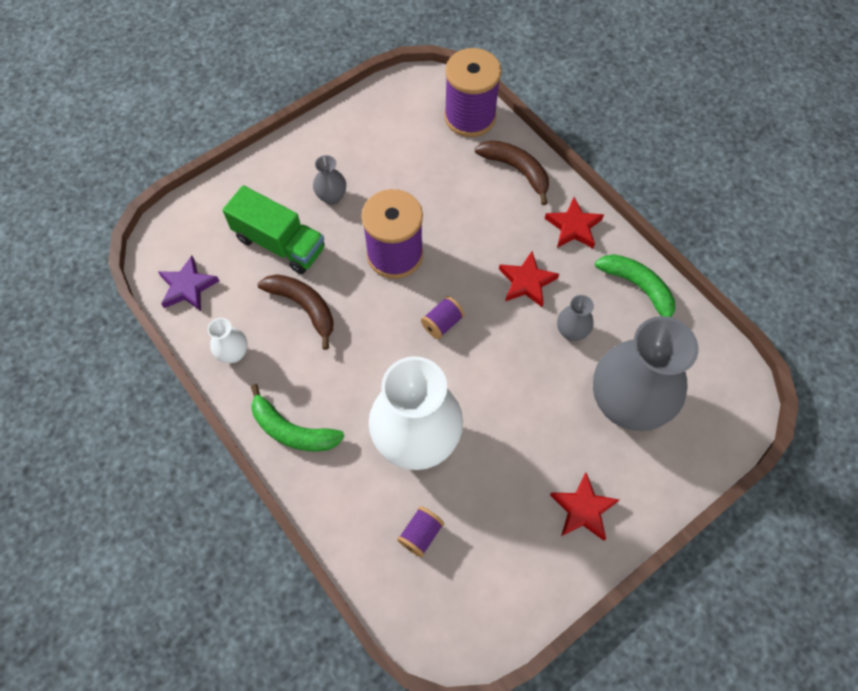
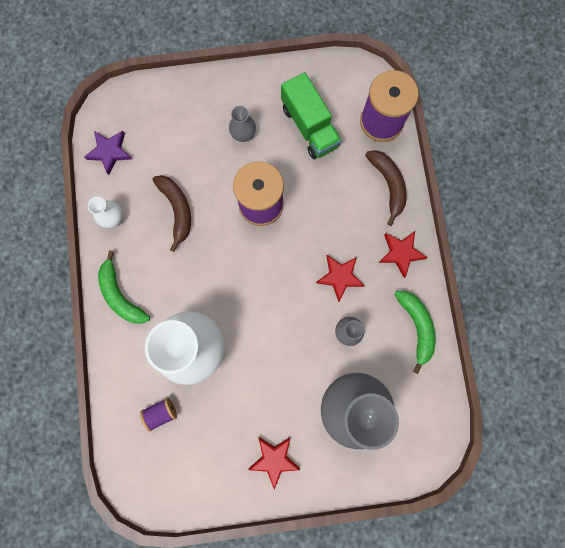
camera: 30 degrees right, 15 degrees up
green truck [223,185,325,274] -> green truck moved to [281,72,342,159]
purple spool [421,296,465,339] -> none

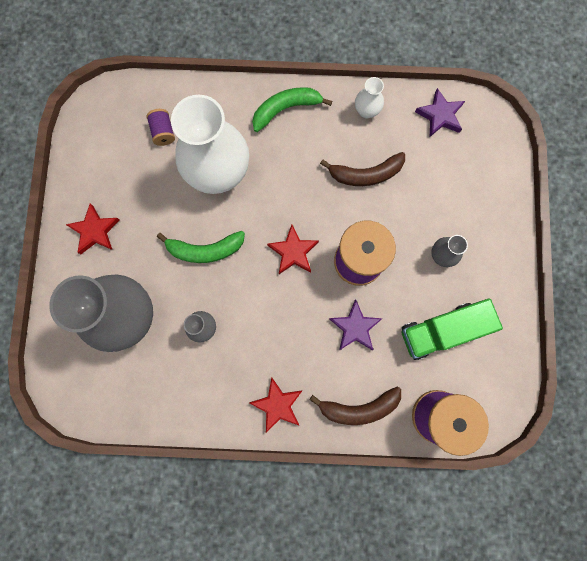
camera: 100 degrees right, 0 degrees up
red star [316,255,365,302] -> red star moved to [267,225,319,274]
green banana [395,291,436,374] -> green banana moved to [157,231,245,263]
none -> purple star [329,300,383,350]

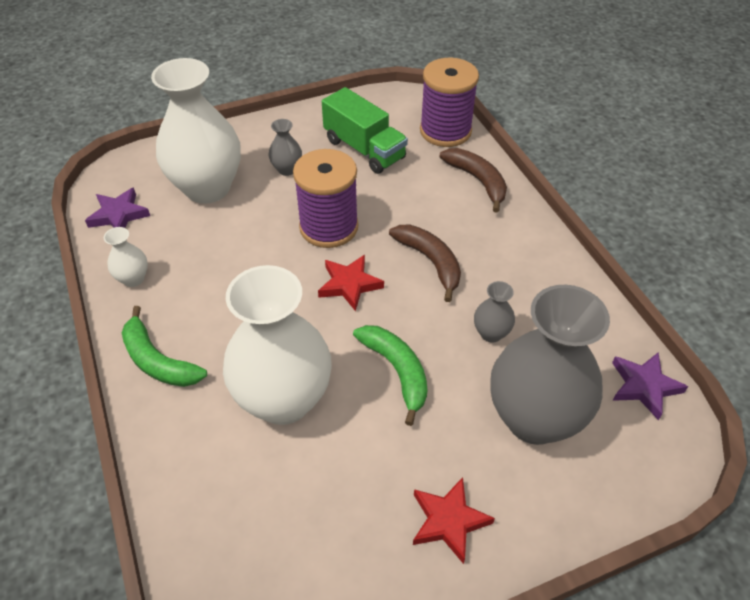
camera: 115 degrees left, 30 degrees down
purple spool [146,109,175,146] -> none
red star [249,377,302,433] -> none
brown banana [320,152,405,186] -> brown banana moved to [389,225,461,302]
purple star [329,300,383,350] -> purple star moved to [612,352,688,420]
none -> white vase [151,58,241,204]

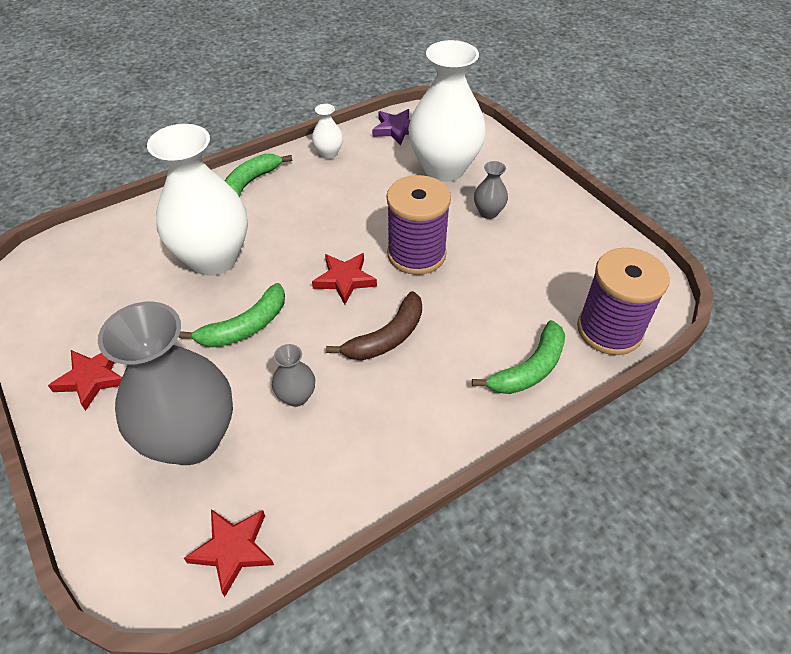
camera: 80 degrees right, 0 degrees up
green truck [322,87,408,174] -> none
brown banana [439,148,507,213] -> green banana [472,320,565,394]
purple star [612,352,688,420] -> red star [184,509,274,597]

